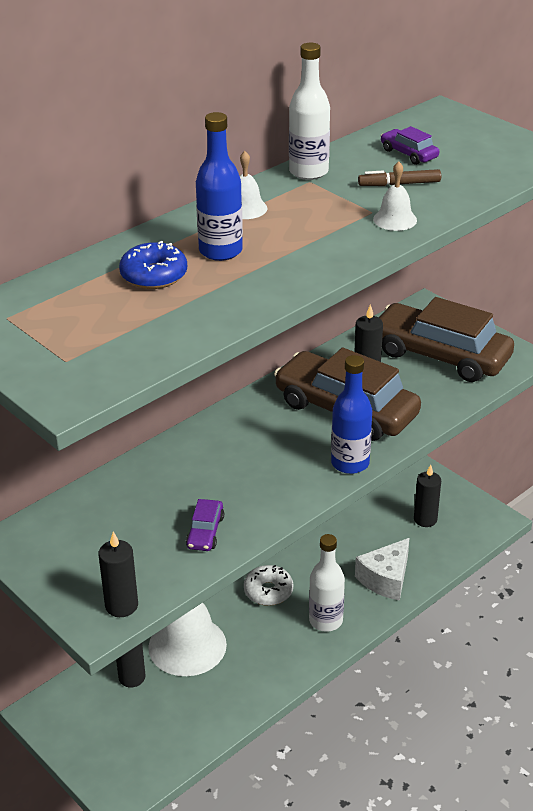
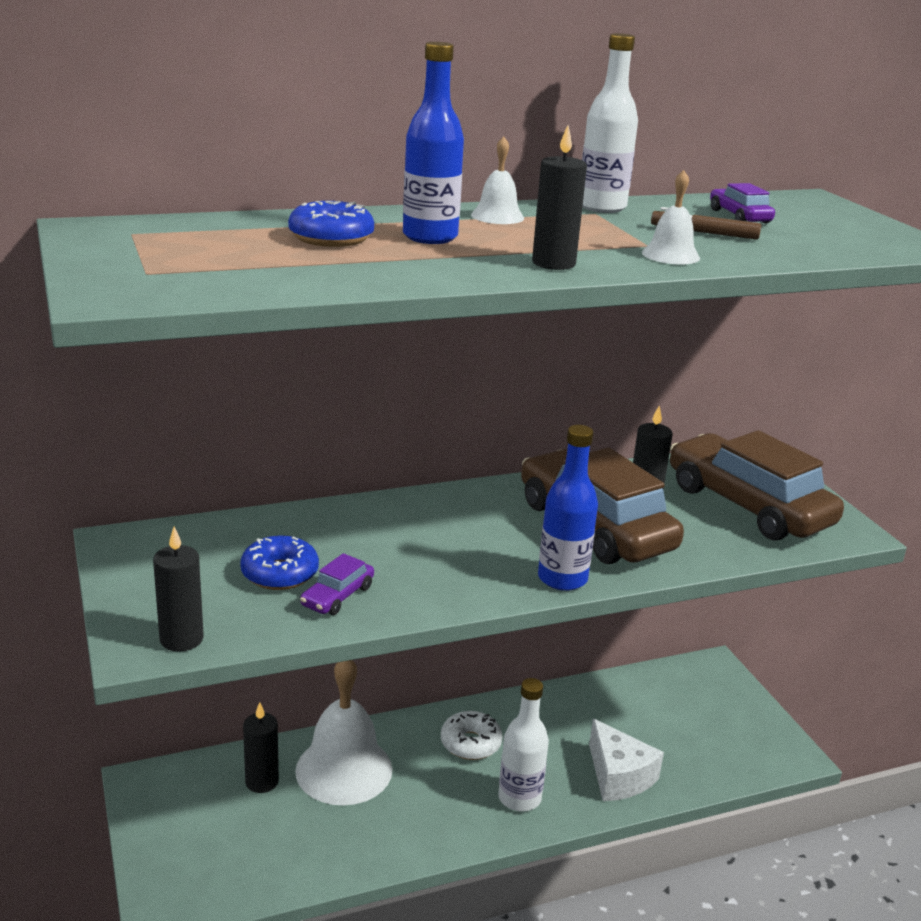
camera: 20 degrees right, 10 degrees down
white cheese [355,538,409,601] -> white cheese turned 90 degrees counterclockwise [589,719,664,801]
black candle [414,464,441,527] -> black candle moved to [532,125,587,270]
none -> blue donut [240,535,319,590]

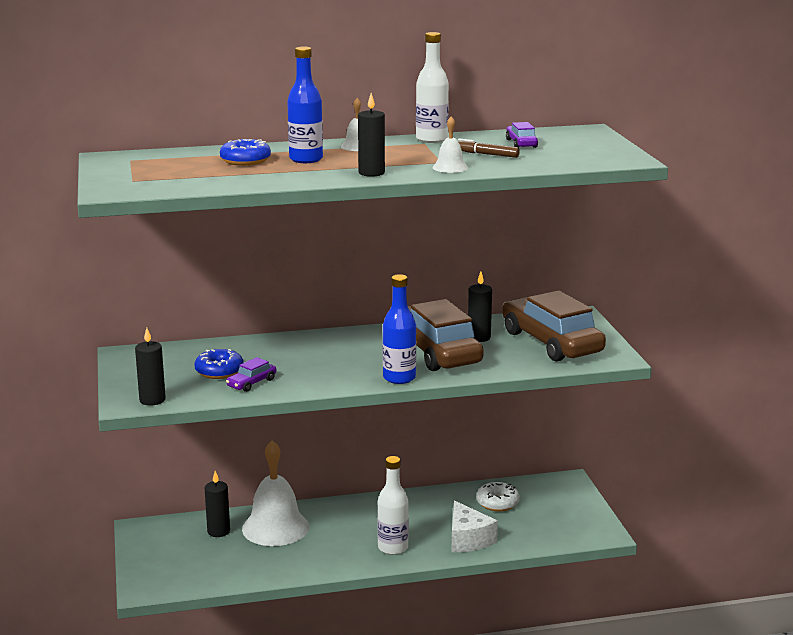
camera: 10 degrees right, 5 degrees down
white donut [441,711,502,760] -> white donut moved to [476,482,520,511]

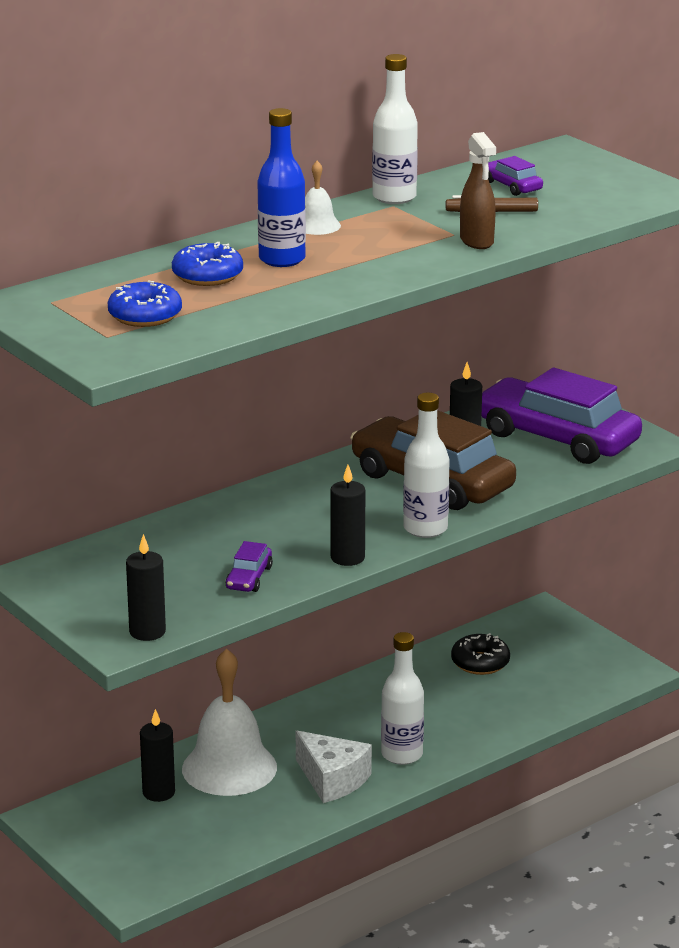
camera: 25 degrees left, 5 degrees up
blue donut [195,349,244,379] -> blue donut moved to [107,281,182,327]
black candle [358,93,385,177] -> black candle moved to [330,465,365,566]
blue bottle [383,274,416,384] -> white bottle [403,393,450,538]
white bell [433,116,468,173] -> brown spray bottle [460,132,496,249]
white cheese [452,501,498,552] -> white cheese moved to [296,731,372,803]
white donut [476,482,520,511] -> black donut [451,633,510,675]
brown car [502,290,606,362] -> purple car [481,367,642,464]

